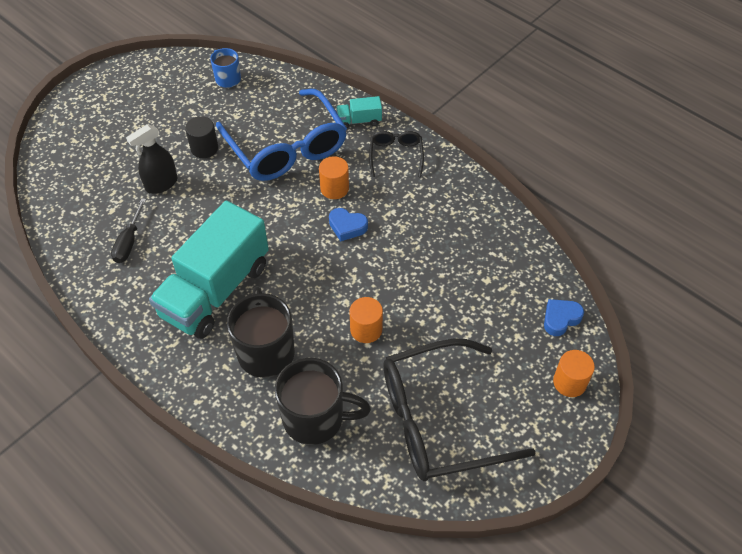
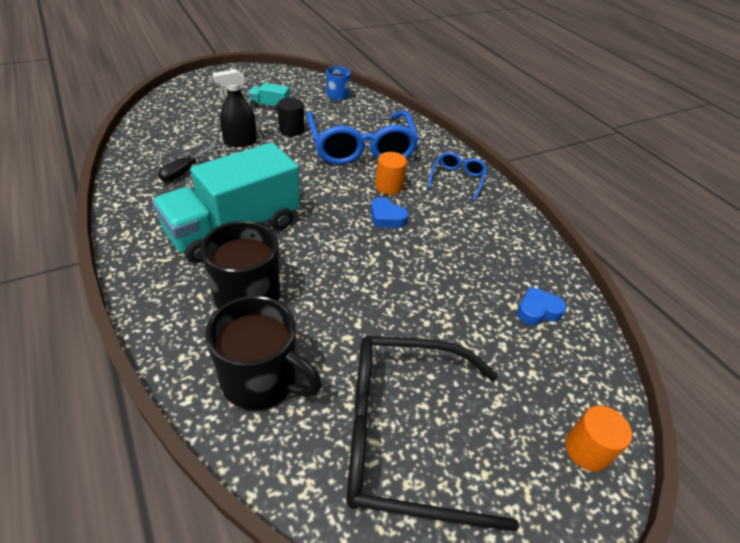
camera: 15 degrees right, 10 degrees down
turquoise truck [336,96,382,128] -> turquoise truck moved to [248,83,290,112]
orange cylinder [350,297,383,343] -> none
black glasses [369,131,424,178] -> blue glasses [428,152,487,201]
blue heart [544,299,584,336] -> blue heart moved to [517,286,566,325]

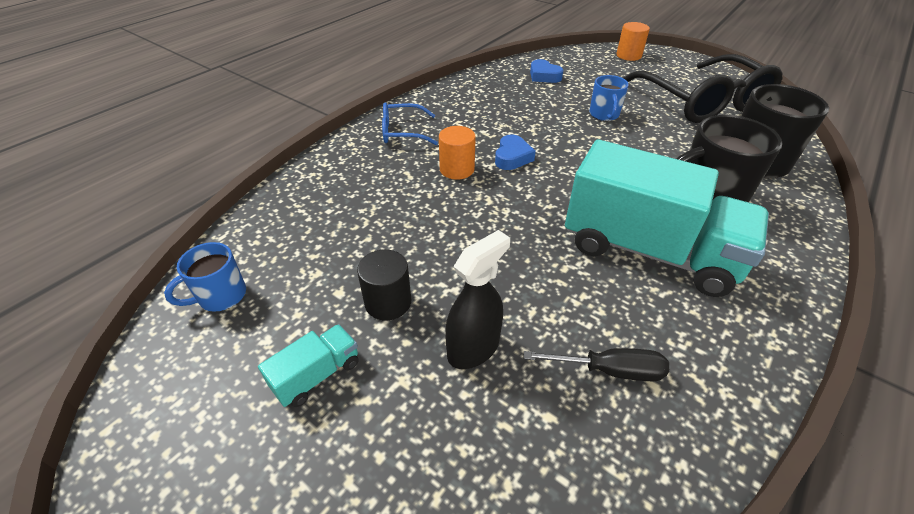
camera: 110 degrees left, 0 degrees up
black spray bottle [212,69,257,147] -> black spray bottle turned 90 degrees counterclockwise [445,230,510,369]
turquoise truck [248,83,290,112] -> turquoise truck turned 120 degrees counterclockwise [258,324,359,407]
blue glasses [307,110,419,165] -> none
none -> blue mug [589,75,629,121]

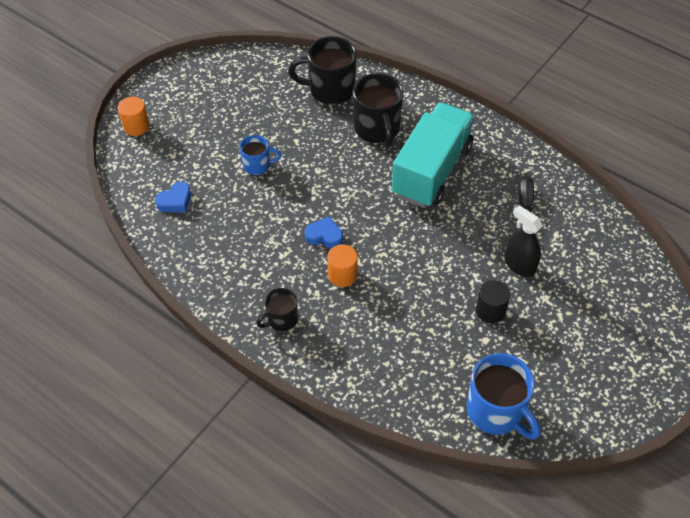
camera: 90 degrees left, 10 degrees up
blue mug [164,242,246,312] -> blue mug [467,353,540,440], size x1.77
turquoise truck [258,324,359,407] -> none
blue glasses [382,102,438,145] -> black mug [257,288,298,331]
black glasses [623,54,782,123] -> none

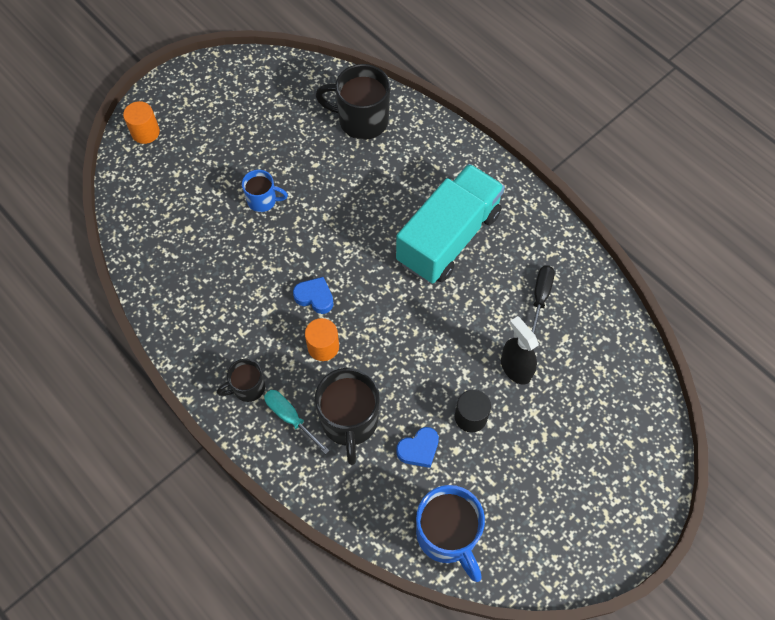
camera: 10 degrees right, 10 degrees up
blue heart [155,182,191,212] -> blue heart moved to [396,427,439,468]
black mug [353,73,403,147] -> black mug moved to [315,368,380,465]
none -> turquoise screwdriver [264,390,330,454]

